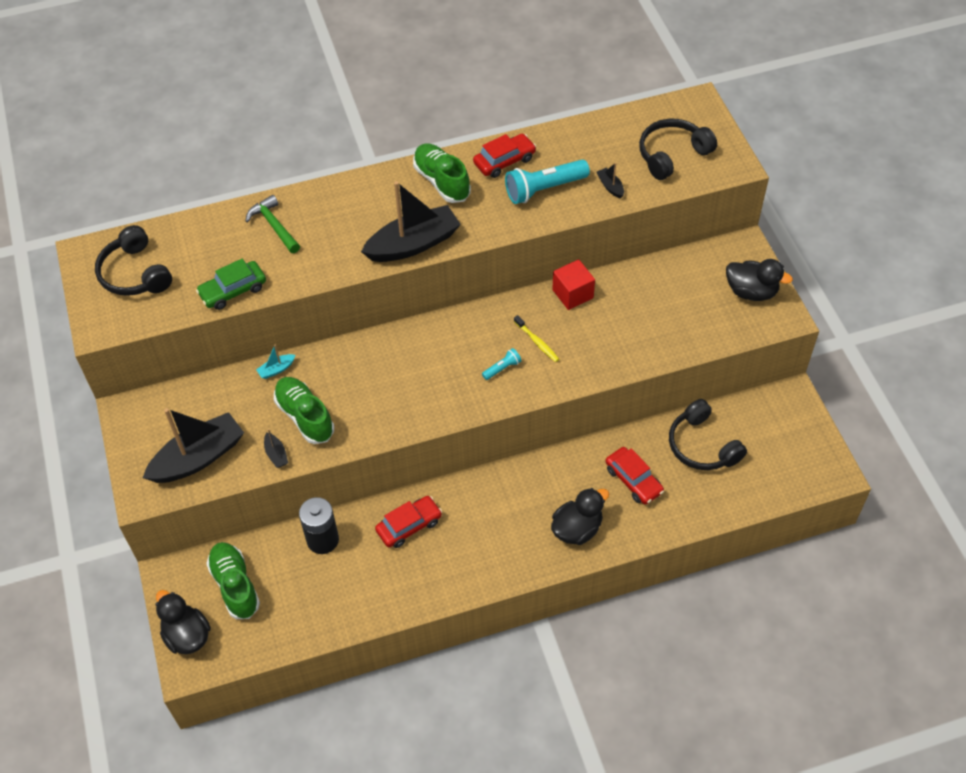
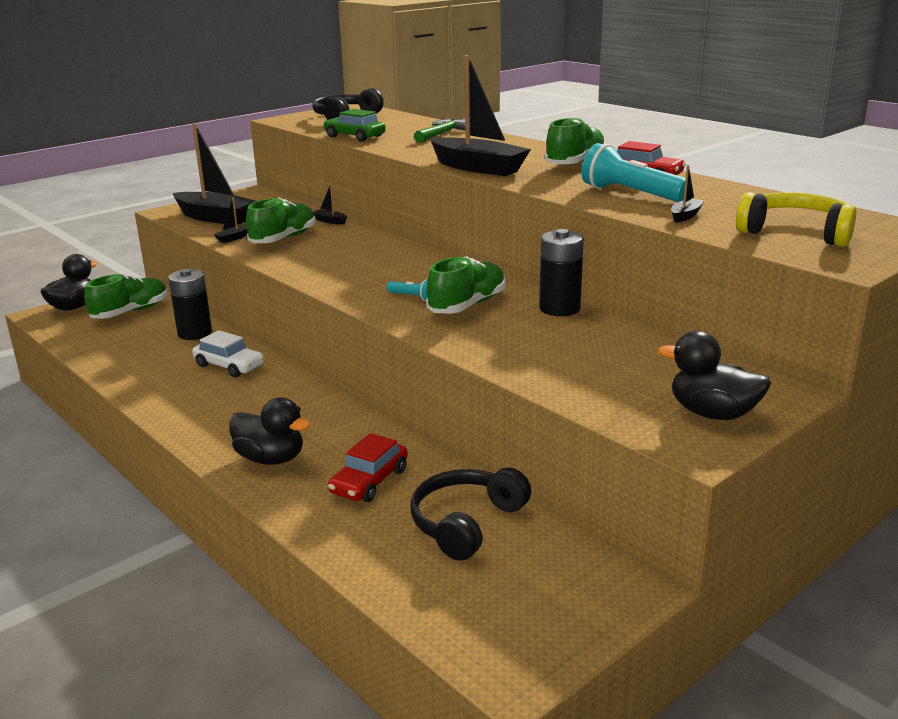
camera: 65 degrees right, 30 degrees down
turquoise boat [256,344,296,379] -> black boat [313,184,347,224]
red car [375,496,442,548] -> white car [192,330,264,377]
yellow toothbrush [514,315,559,362] -> green shoe [426,256,506,314]
red cube [552,259,595,310] -> black battery [539,229,584,316]
black headphones [639,119,717,180] -> yellow headphones [736,192,857,247]
black duck [726,259,793,301] -> black duck turned 120 degrees clockwise [658,331,771,420]

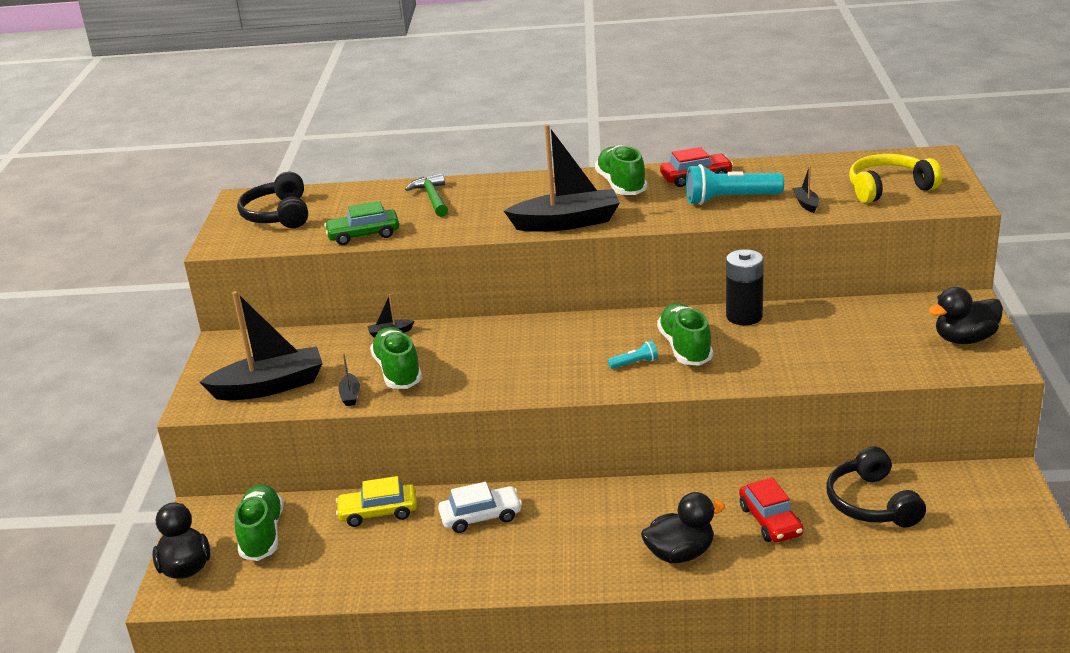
camera: 45 degrees left, 5 degrees up
black battery [168,269,212,340] -> yellow car [336,476,417,527]

